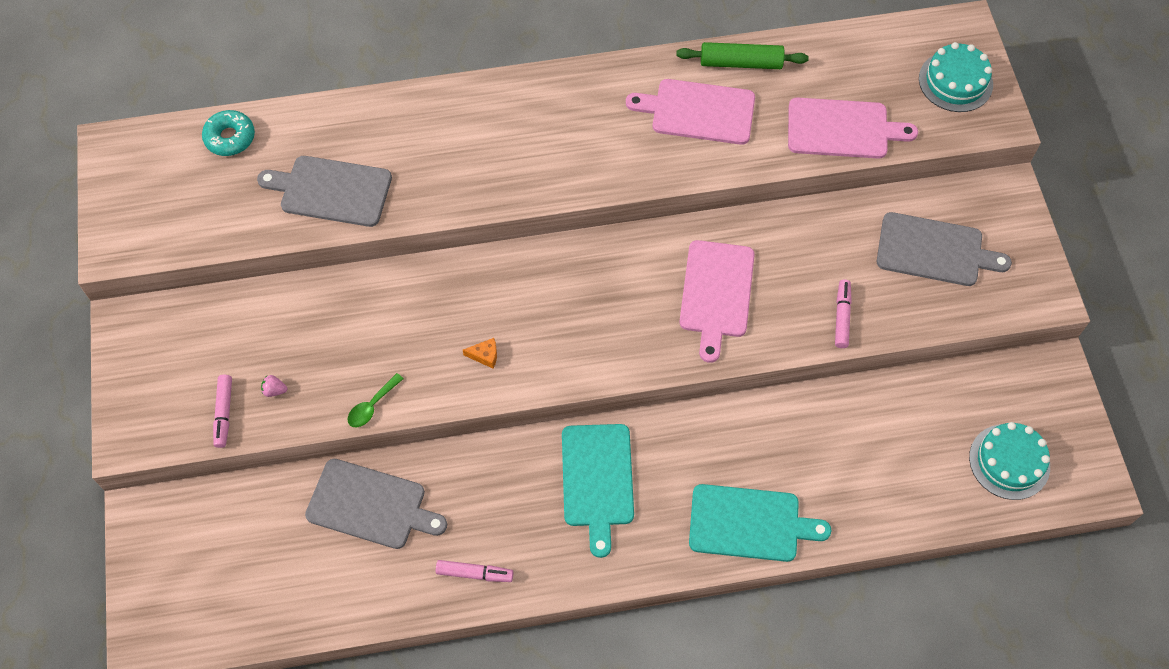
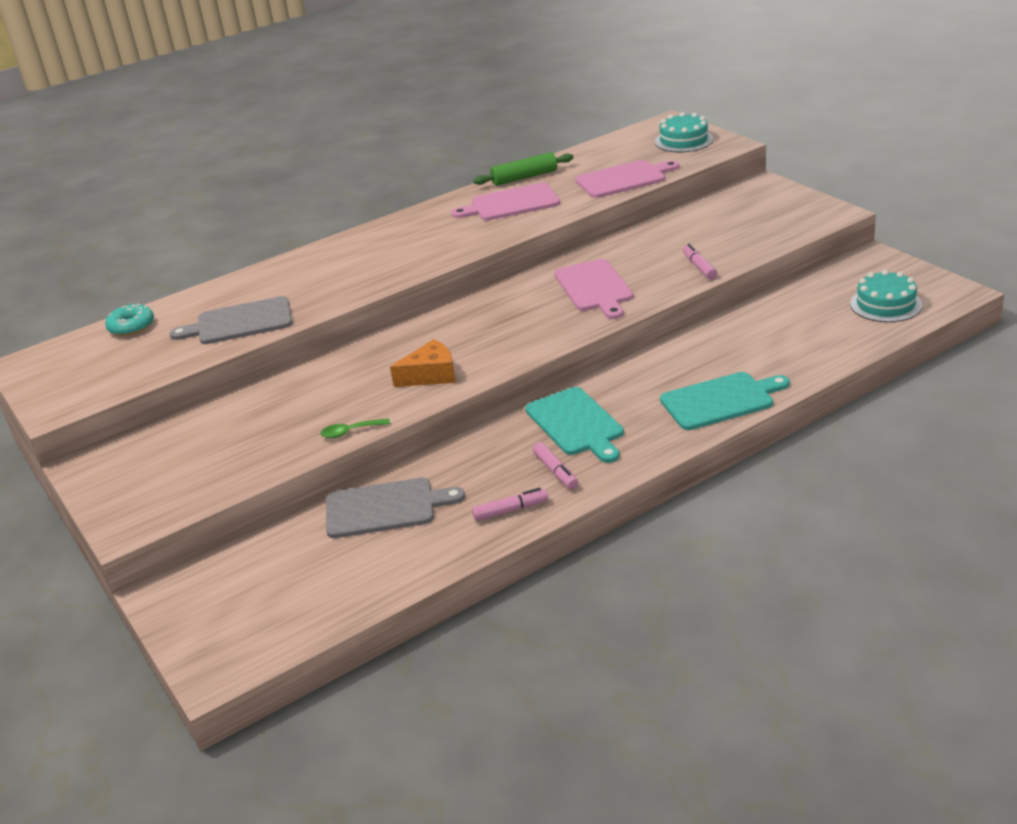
camera: 20 degrees left, 30 degrees down
pink marker [213,375,232,448] -> pink marker moved to [533,442,578,489]
pink strawberry [261,375,288,397] -> none
green spoon [347,373,404,427] -> green spoon turned 60 degrees clockwise [320,418,390,438]
orange cheese [463,338,497,368] -> orange cheese [390,339,455,387], size x1.97
grey cutting board [877,212,1012,286] -> none

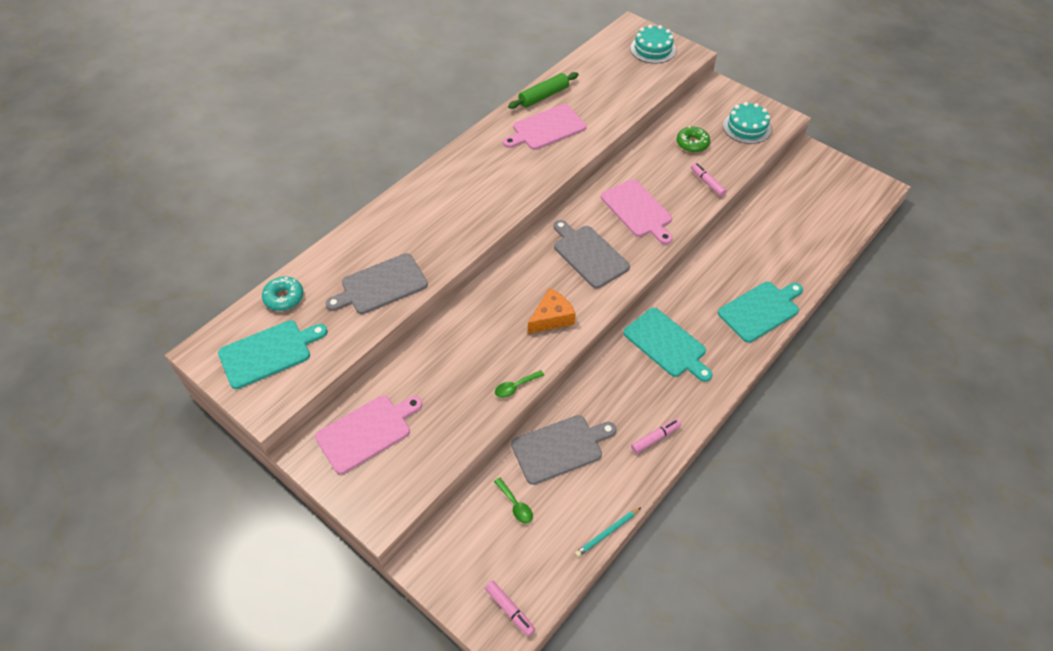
camera: 20 degrees left, 20 degrees up
pink marker [533,442,578,489] -> pink marker moved to [485,581,535,636]
pink cutting board [575,160,679,198] -> pink cutting board moved to [315,395,422,474]
turquoise cake [850,270,922,322] -> turquoise cake moved to [723,102,771,144]
none -> turquoise cutting board [218,320,327,389]
none -> green spoon [494,478,533,523]
none -> grey cutting board [554,220,630,288]
none -> turquoise pencil [575,507,641,557]
none -> green donut [677,126,710,153]

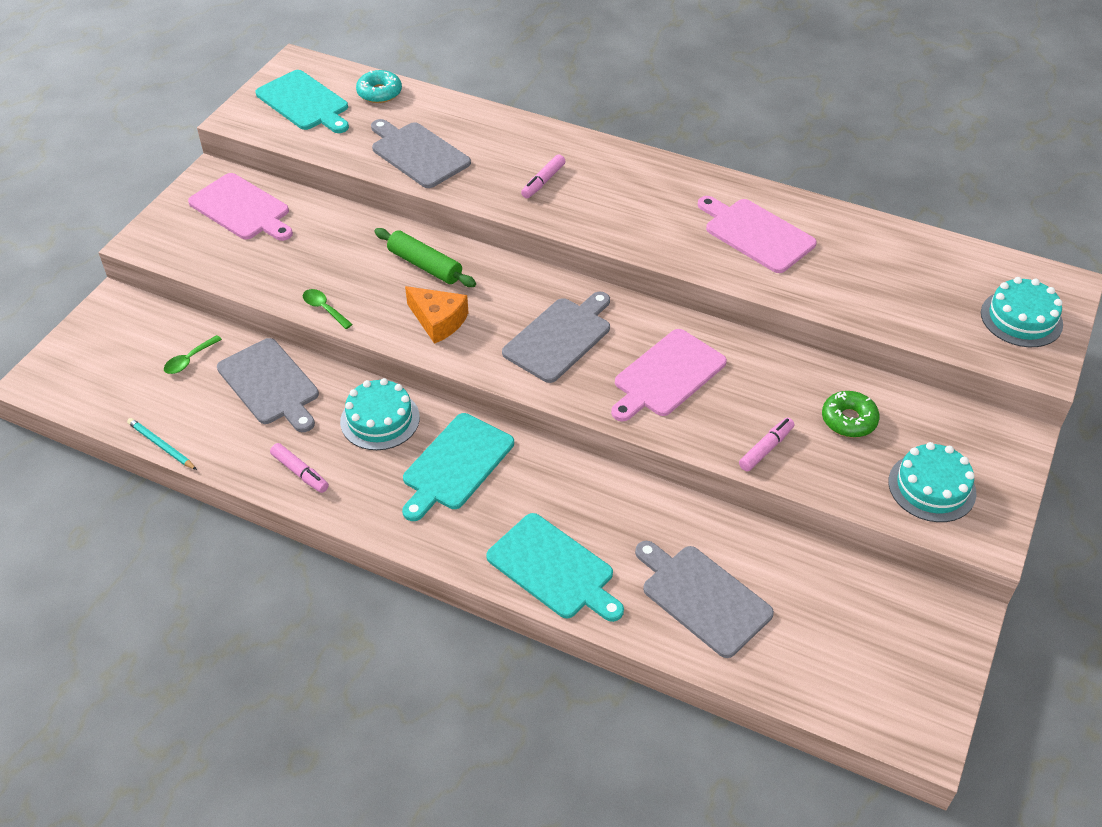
camera: 75 degrees right, 5 degrees down
pink marker [485,581,535,636] -> pink marker moved to [521,154,565,198]
green rolling pin [508,72,579,109] -> green rolling pin moved to [374,228,476,287]
none -> turquoise cake [340,378,420,450]
none -> grey cutting board [635,541,774,658]

